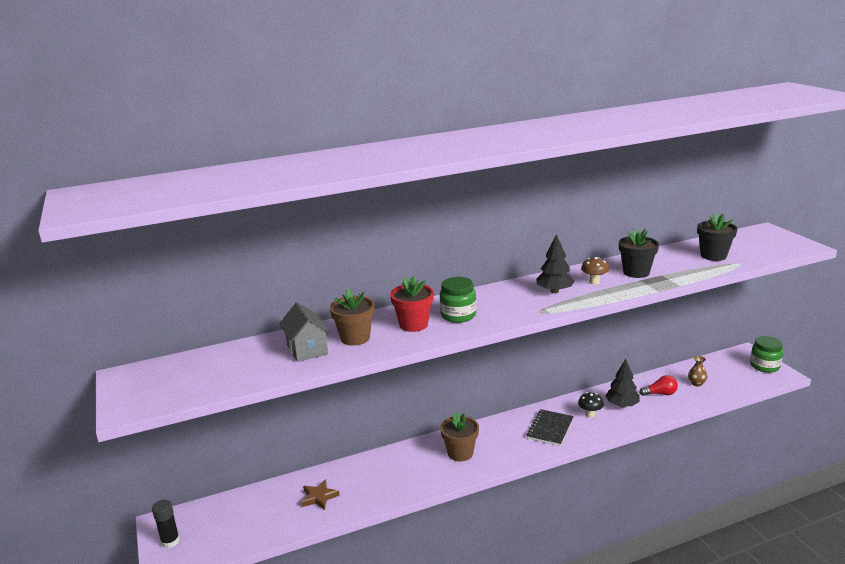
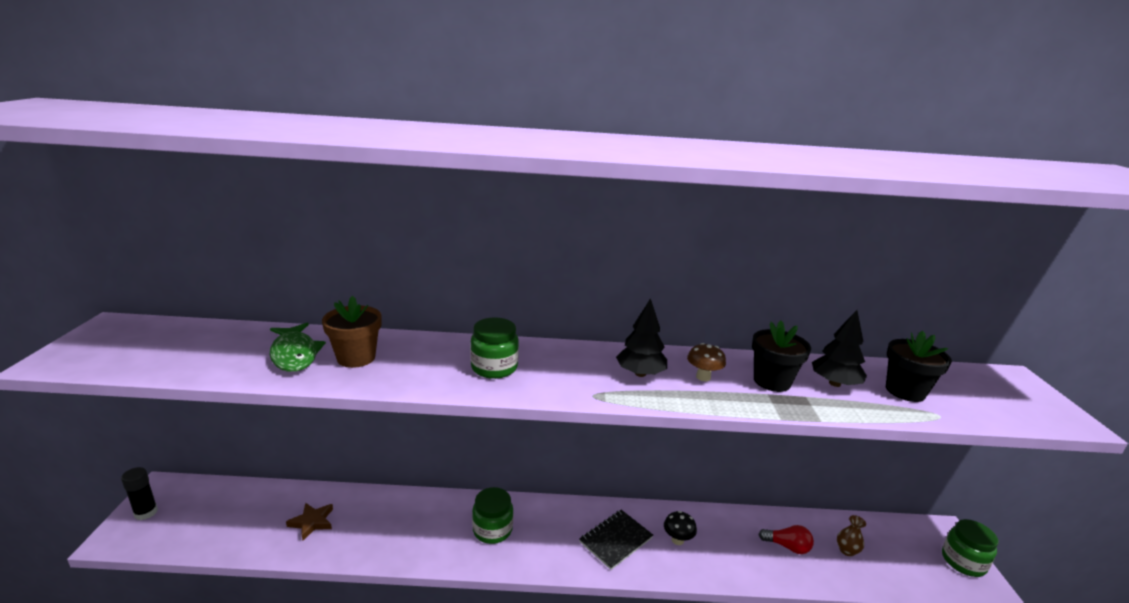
camera: 20 degrees right, 0 degrees up
grey house [279,303,330,362] -> green fish [269,323,326,372]
red flower pot [390,276,434,332] -> none
brown flower pot [440,412,479,462] -> green jar [472,487,513,544]
black tree [605,359,640,407] -> black tree moved to [812,310,867,387]

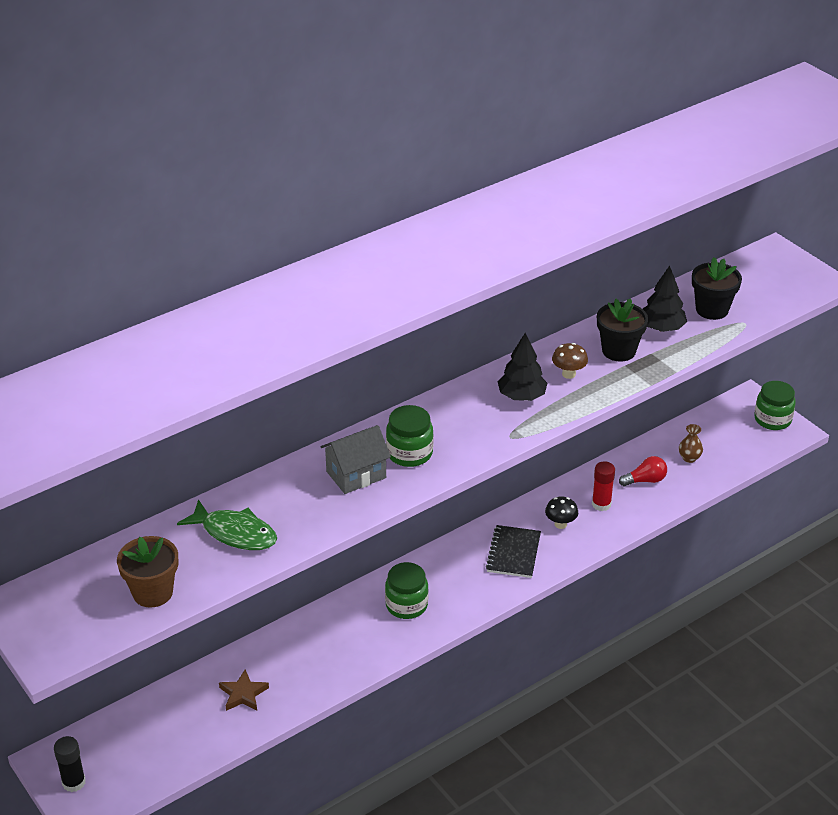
camera: 35 degrees left, 15 degrees up
brown flower pot [322,296,382,368] -> brown flower pot moved to [117,536,178,608]
none -> grey house [321,425,391,494]
none -> red glue stick [592,461,615,511]

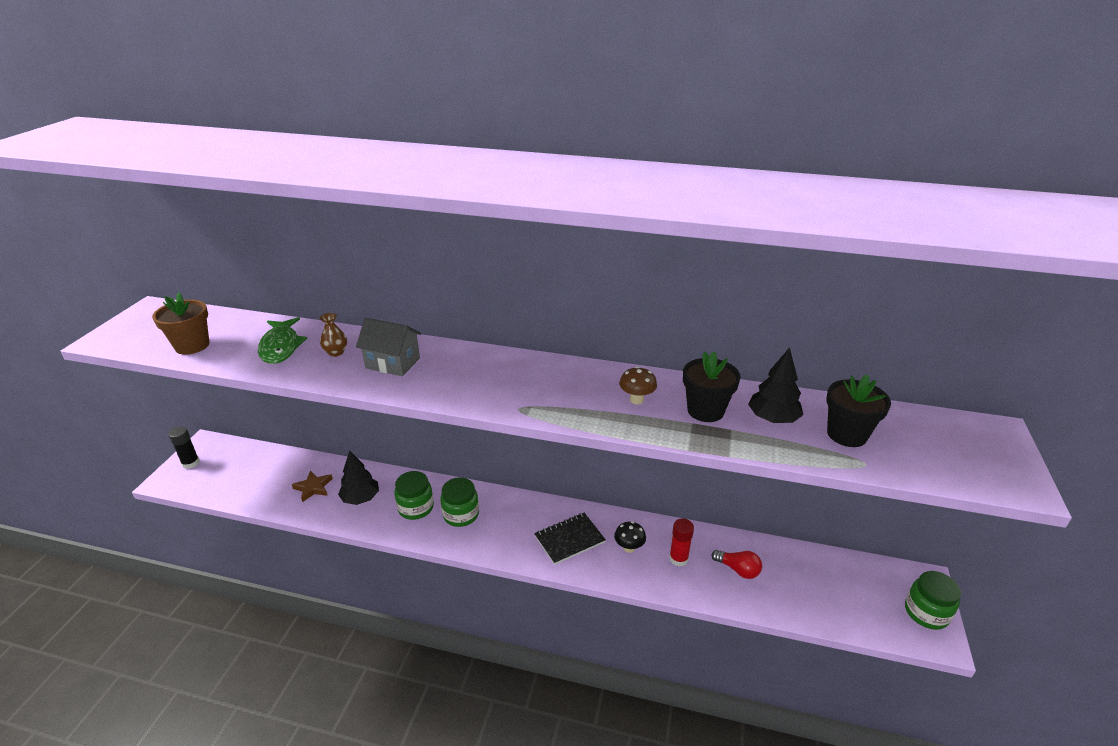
camera: 50 degrees right, 5 degrees down
green jar [386,405,433,467] -> green jar moved to [394,471,434,520]
black tree [498,333,548,401] -> black tree moved to [338,450,379,505]
brown vase [679,424,703,463] -> brown vase moved to [320,313,347,357]

